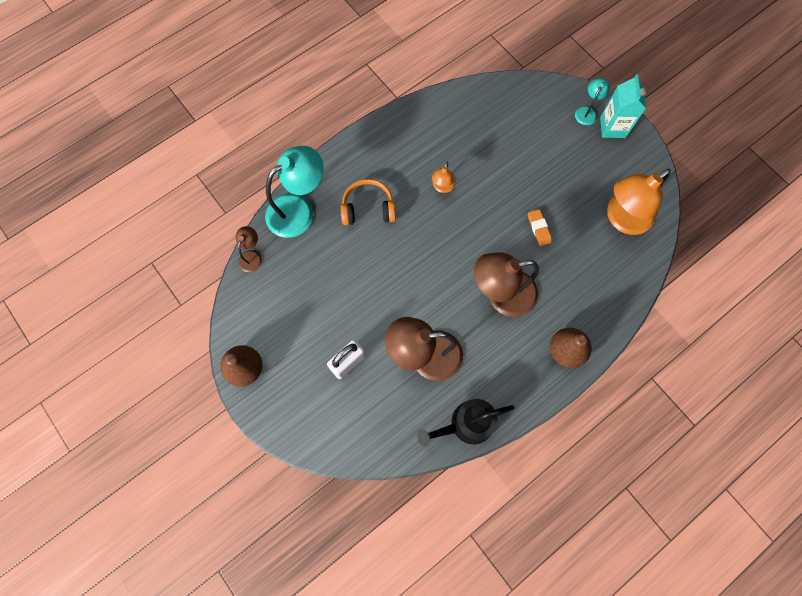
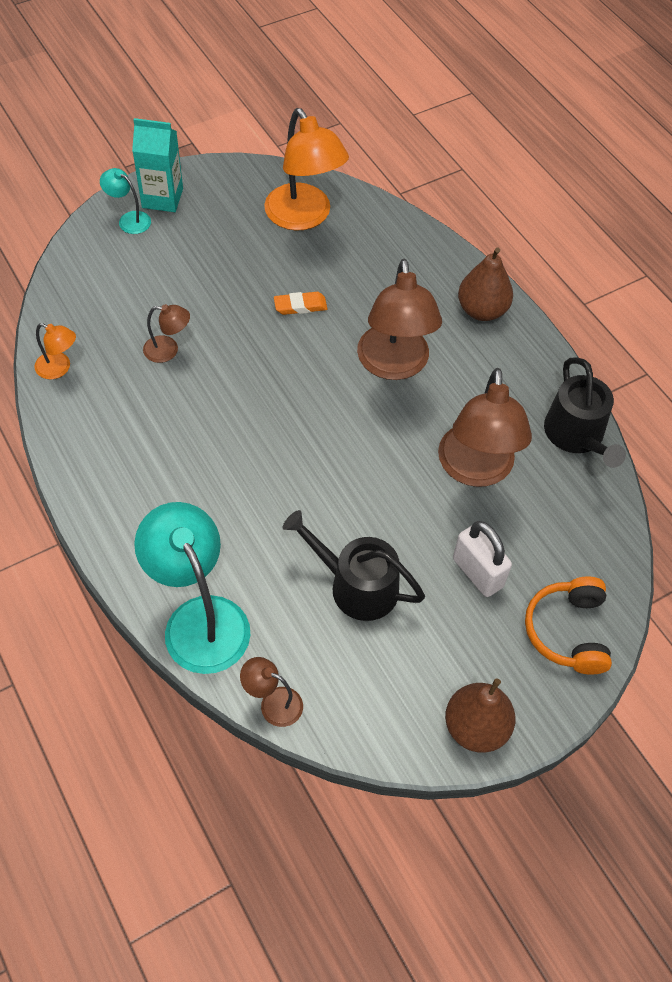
camera: 85 degrees left, 15 degrees down
orange headphones [341,179,396,225] -> orange headphones moved to [525,577,612,675]
orange lamp [432,162,455,193] -> orange lamp moved to [34,323,76,379]
none -> brown lamp [143,304,190,363]
none -> black watering can [283,510,425,621]

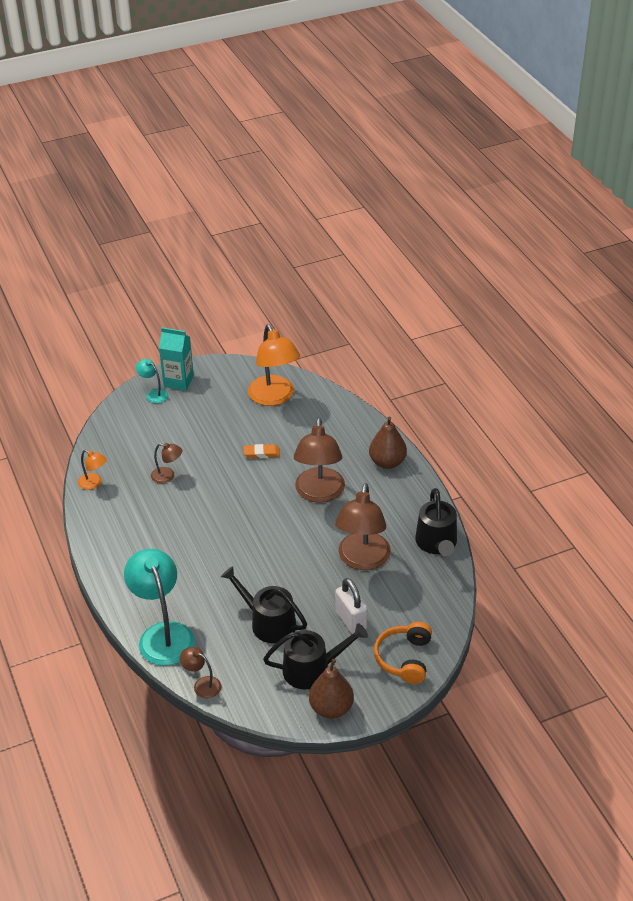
camera: 10 degrees right, 15 degrees down
none -> black watering can [263,623,368,689]

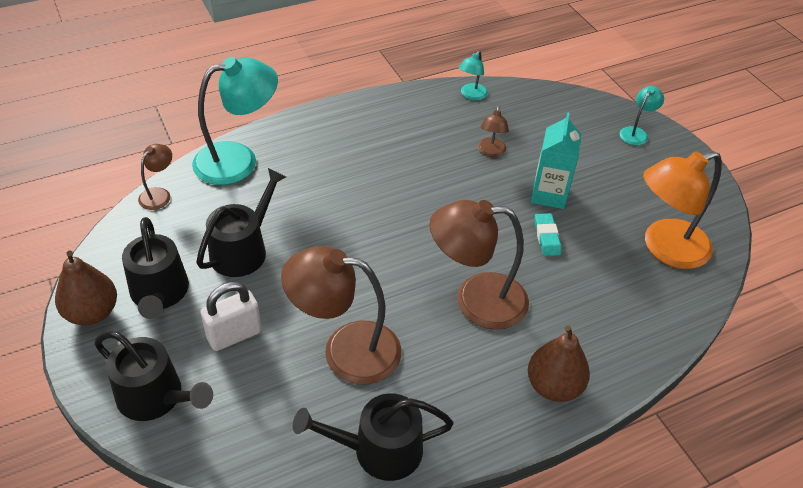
camera: 85 degrees right, 5 degrees up
orange lamp [78,450,107,490] -> turquoise lamp [459,51,488,100]
turquoise carton [159,327,194,391] -> turquoise carton moved to [531,112,582,209]
orange eraser [244,444,280,458] -> turquoise eraser [535,213,561,256]
orange headphones [374,622,432,684] -> black watering can [94,331,213,421]

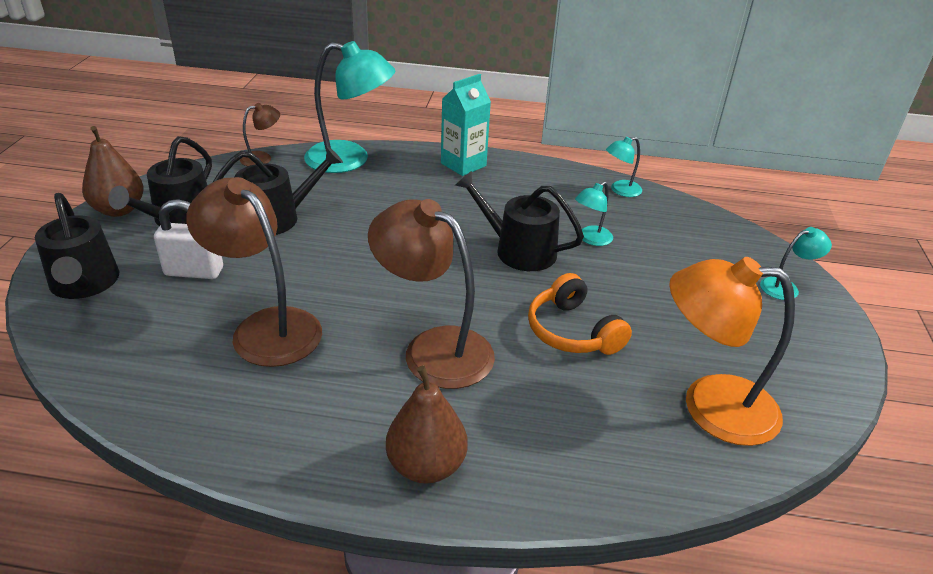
camera: 35 degrees right, 10 degrees down
black watering can [293,393,454,481] -> black watering can moved to [455,171,584,271]
brown lamp [478,106,509,157] -> turquoise lamp [575,182,613,246]
turquoise carton [531,112,582,209] -> turquoise carton moved to [441,74,491,176]
turquoise eraser [535,213,561,256] -> orange headphones [528,273,632,355]

